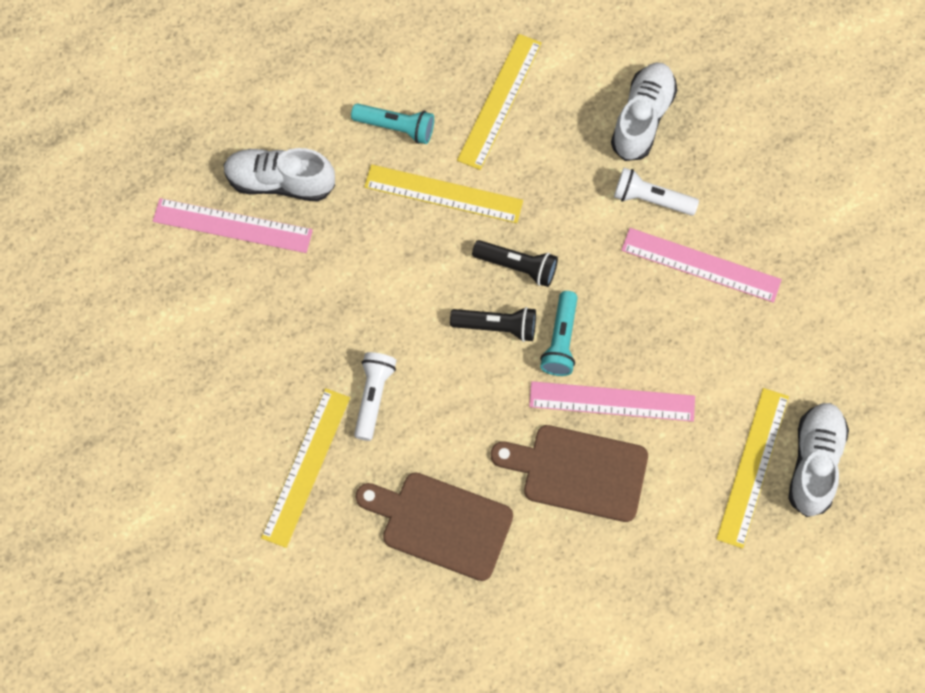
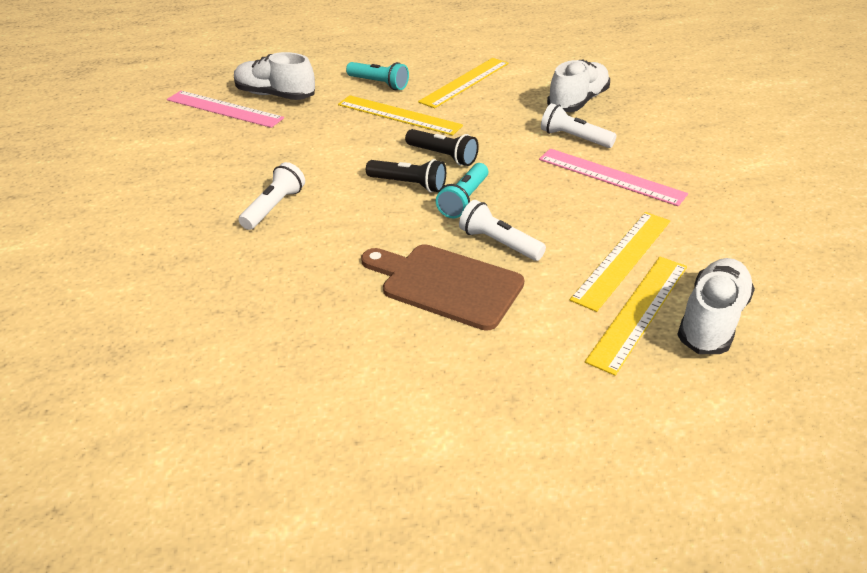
camera: 15 degrees right, 30 degrees down
yellow ruler [261,388,350,548] -> yellow ruler moved to [570,212,670,312]
brown cutting board [356,472,513,581] -> none
pink ruler [529,381,695,422] -> white flashlight [459,200,546,261]

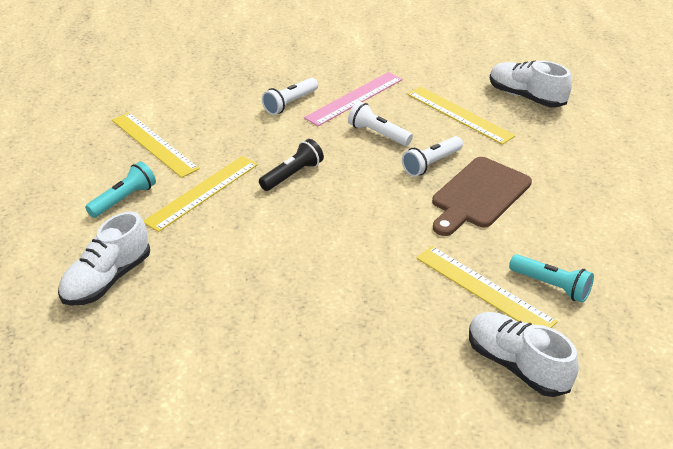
camera: 80 degrees left, 0 degrees up
pink ruler [167,91,284,128] -> none
white flashlight [239,162,305,230] -> white flashlight moved to [348,101,413,146]
black flashlight [366,159,446,193] -> none
turquoise flashlight [436,163,488,218] -> turquoise flashlight moved to [509,254,594,303]
white shoe [547,60,610,112] -> white shoe moved to [469,312,579,397]
yellow ruler [585,257,687,376] -> yellow ruler moved to [416,246,557,328]

